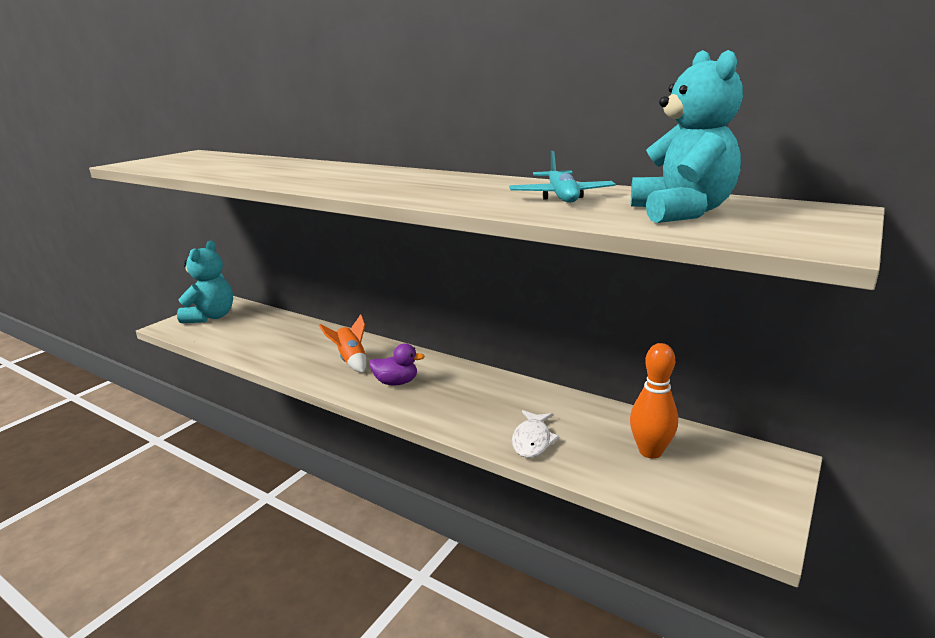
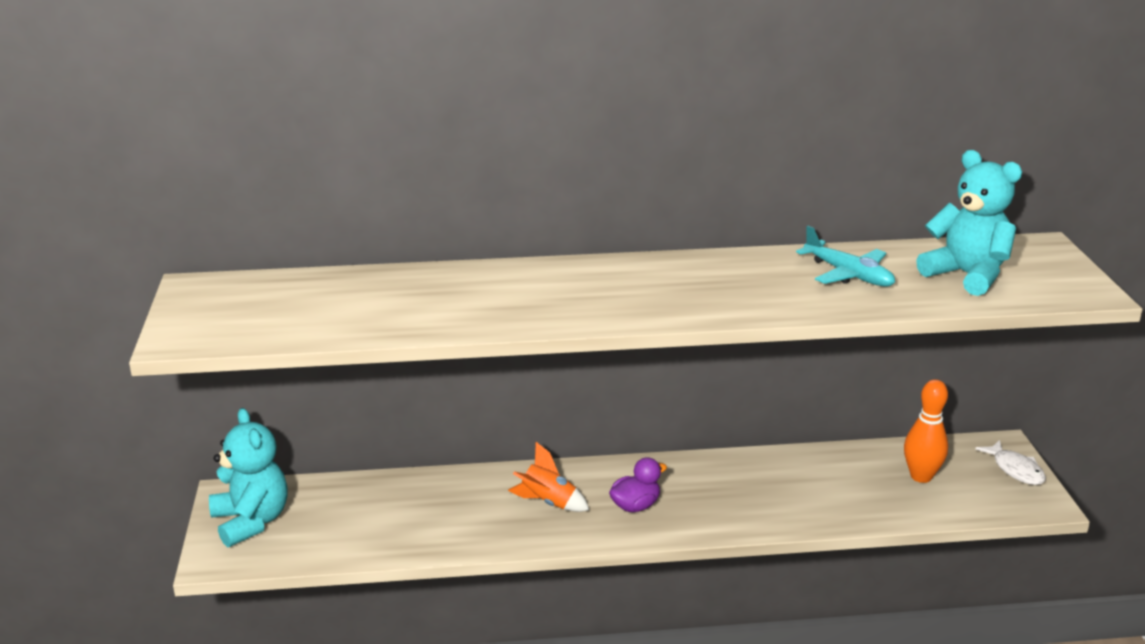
camera: 40 degrees left, 5 degrees up
white fish [512,410,560,458] -> white fish moved to [975,440,1046,485]

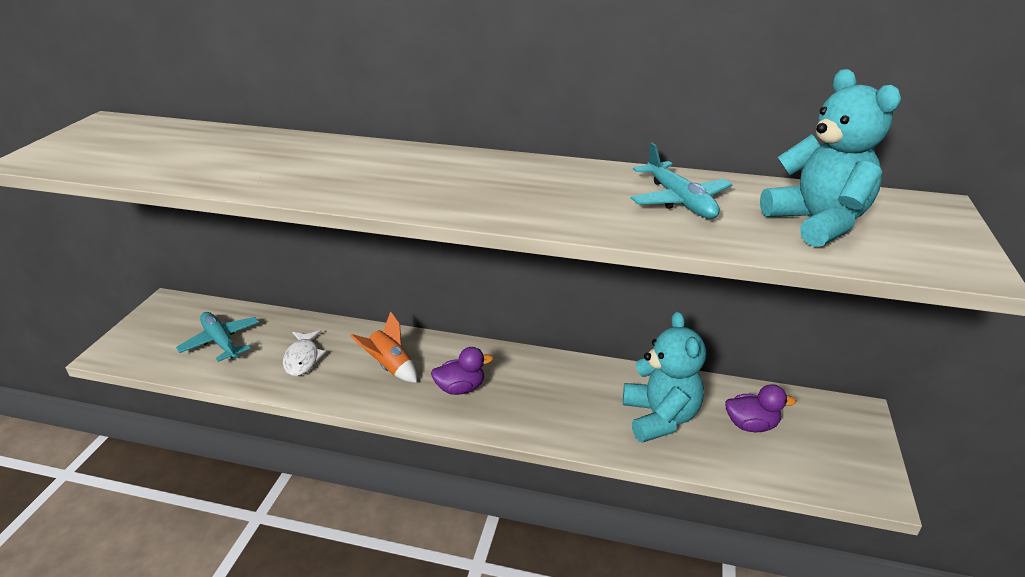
camera: 20 degrees right, 5 degrees up
turquoise teddy bear [209,408,288,547] -> turquoise teddy bear moved to [623,311,706,443]
orange bowling pin [904,379,948,483] -> purple duck [725,384,796,432]
white fish [975,440,1046,485] -> white fish moved to [283,330,326,376]
none -> turquoise plane [176,312,259,362]

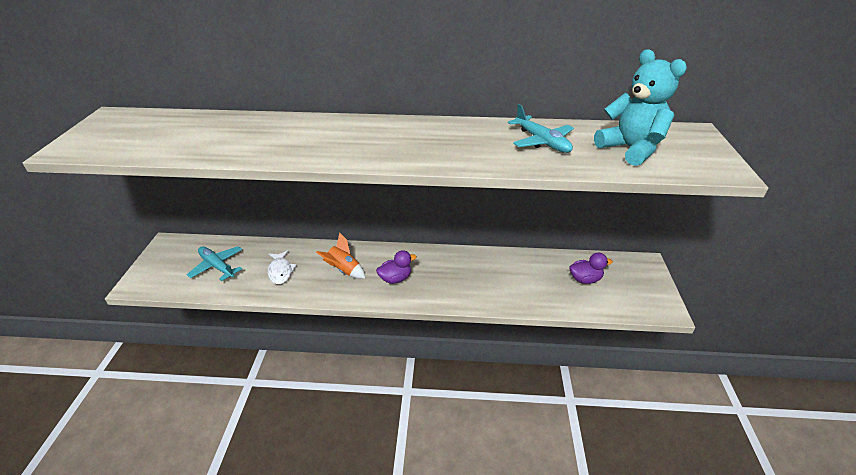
camera: 10 degrees left, 5 degrees up
turquoise teddy bear [623,311,706,443] -> none

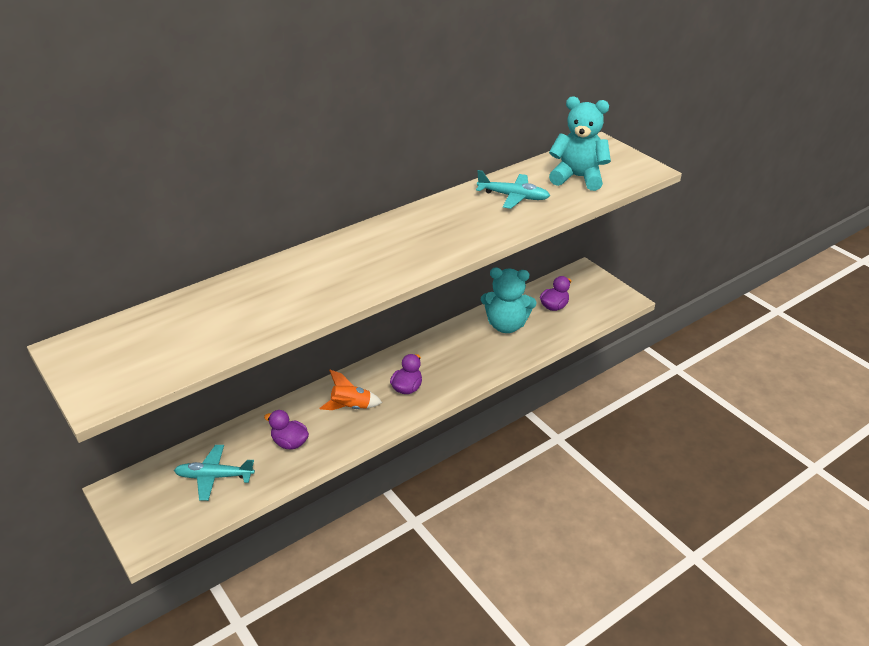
camera: 40 degrees left, 0 degrees up
white fish [267,250,297,284] -> purple duck [264,410,309,450]
none -> turquoise teddy bear [481,268,536,333]

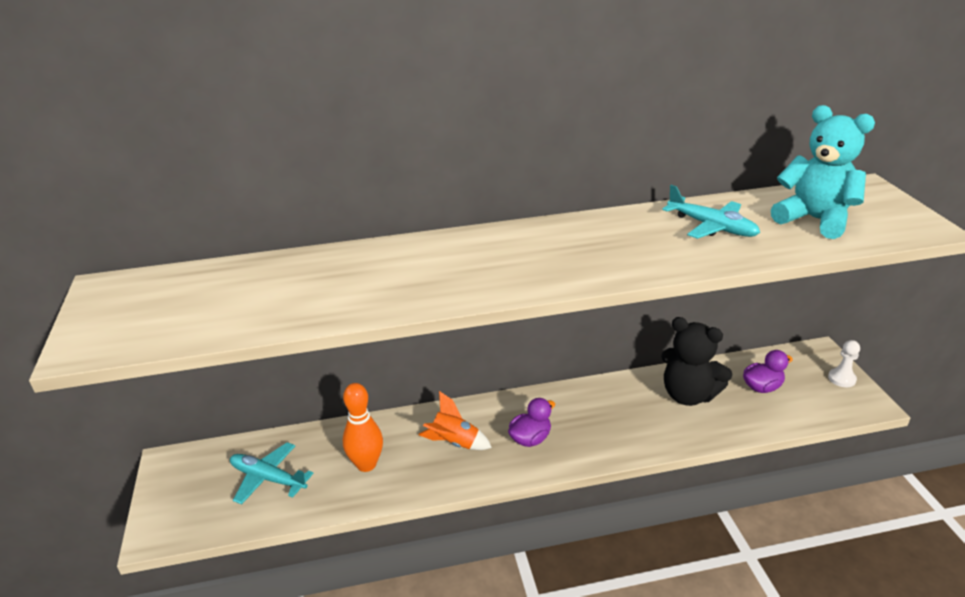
camera: 25 degrees right, 5 degrees down
purple duck [264,410,309,450] -> orange bowling pin [343,383,383,472]
turquoise teddy bear [481,268,536,333] -> black teddy bear [661,317,732,406]
none -> white pawn [828,340,860,387]

